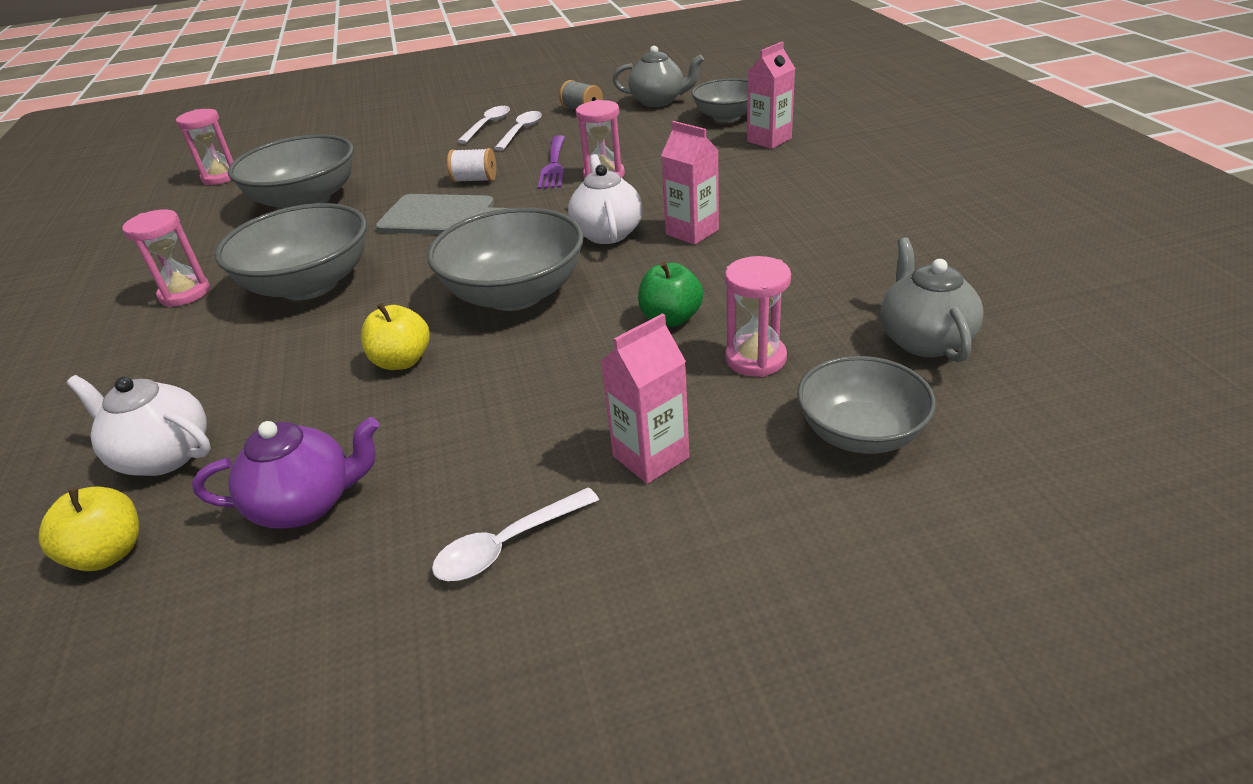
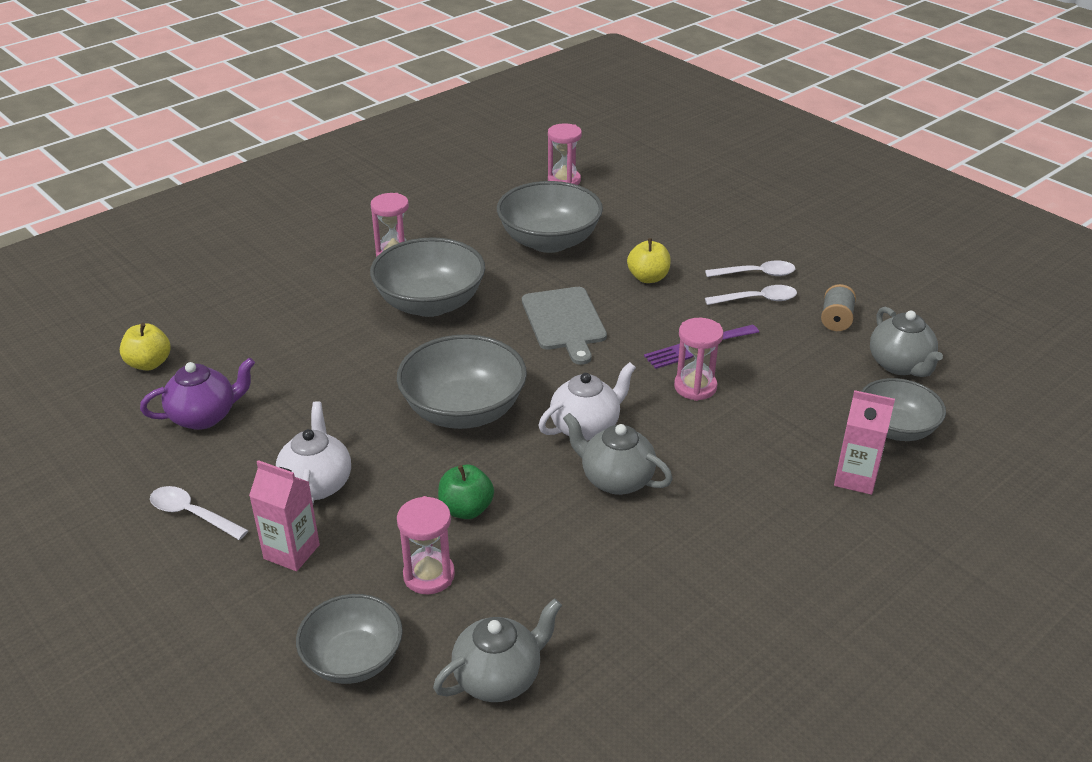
camera: 60 degrees right, 0 degrees up
white teapot [67,375,211,476] -> white teapot moved to [276,401,351,504]
purple teapot [192,417,379,528] -> purple teapot turned 75 degrees counterclockwise [140,357,255,430]
yellow apple [361,303,429,370] -> yellow apple moved to [627,238,671,283]
white spool [447,148,496,182] -> none
pink carton [661,121,719,245] -> grey teapot [563,413,673,495]

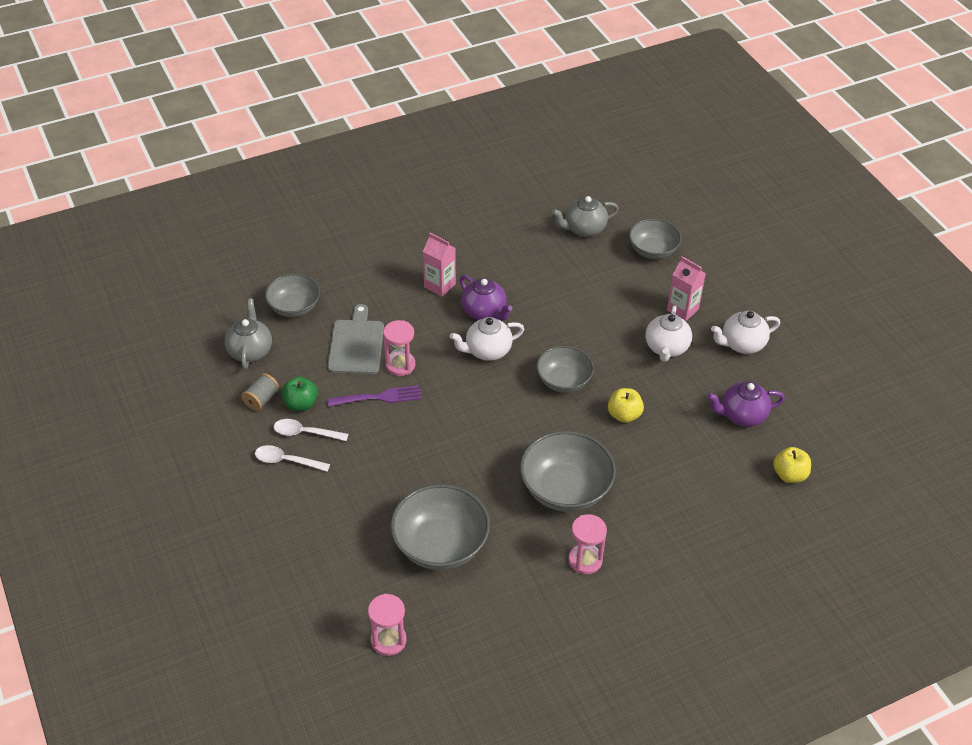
camera: 165 degrees left, 10 degrees up
white spoon [150,486,249,540] -> white teapot [711,311,780,354]
grey bowl [397,334,527,429] -> grey bowl [536,346,594,393], size x0.65
pink hourglass [397,496,455,594] -> none
green apple [438,464,494,519] -> green apple moved to [281,376,318,411]
grey cutting board [522,287,607,365] -> grey cutting board moved to [327,304,384,374]
grey teapot [563,413,673,495] -> purple teapot [460,275,513,321]
yellow apple [627,238,671,283] -> yellow apple moved to [608,388,644,423]
pink carton [834,390,895,495] -> pink carton moved to [423,233,456,297]

